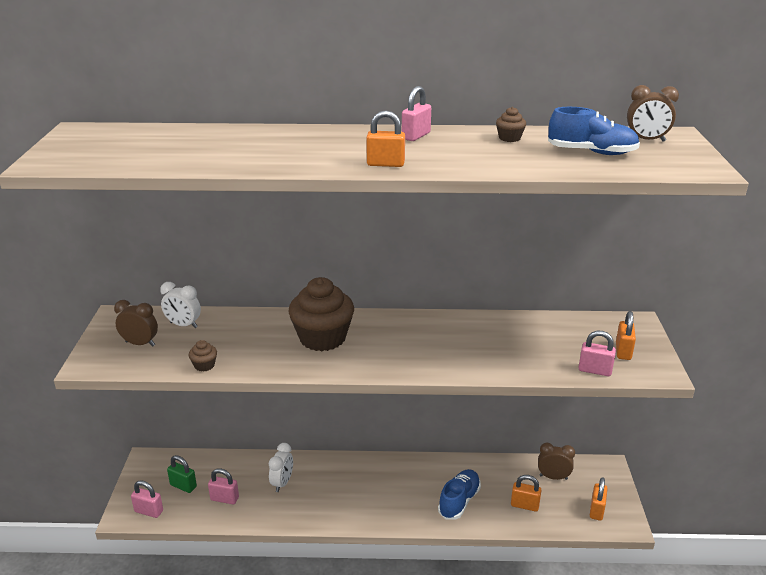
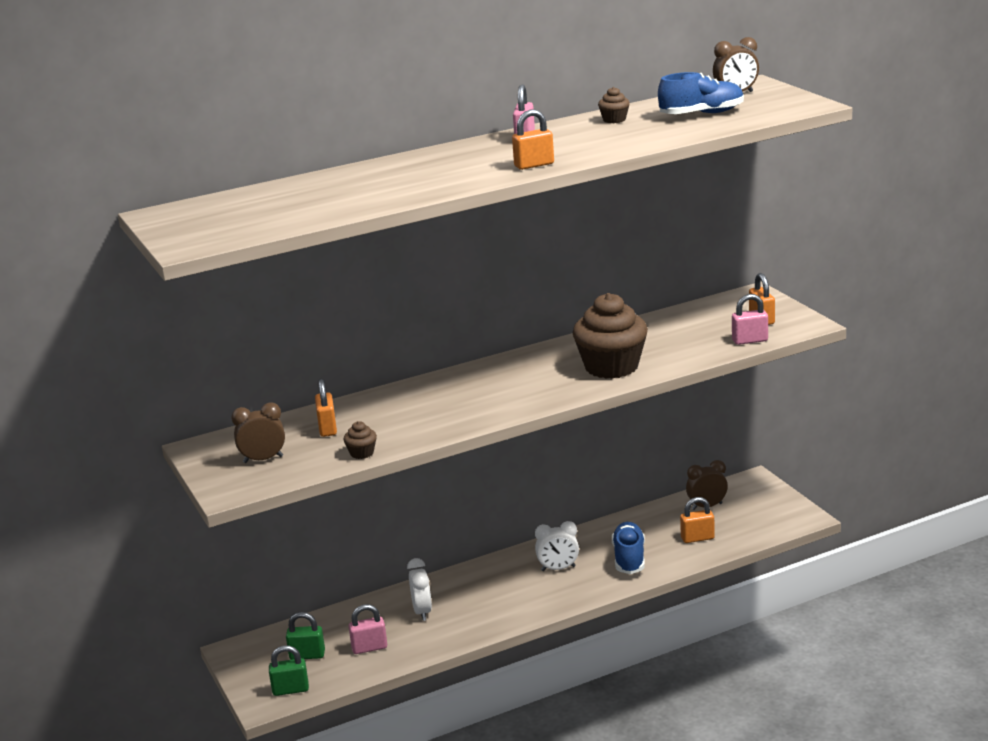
camera: 25 degrees left, 5 degrees down
pink padlock [131,480,163,518] -> green padlock [269,645,309,696]
white clock [160,282,201,328] -> white clock moved to [535,521,579,571]
brown cupcake [289,277,354,351] -> brown cupcake moved to [573,293,648,379]
orange padlock [590,477,608,521] -> orange padlock moved to [315,379,337,437]

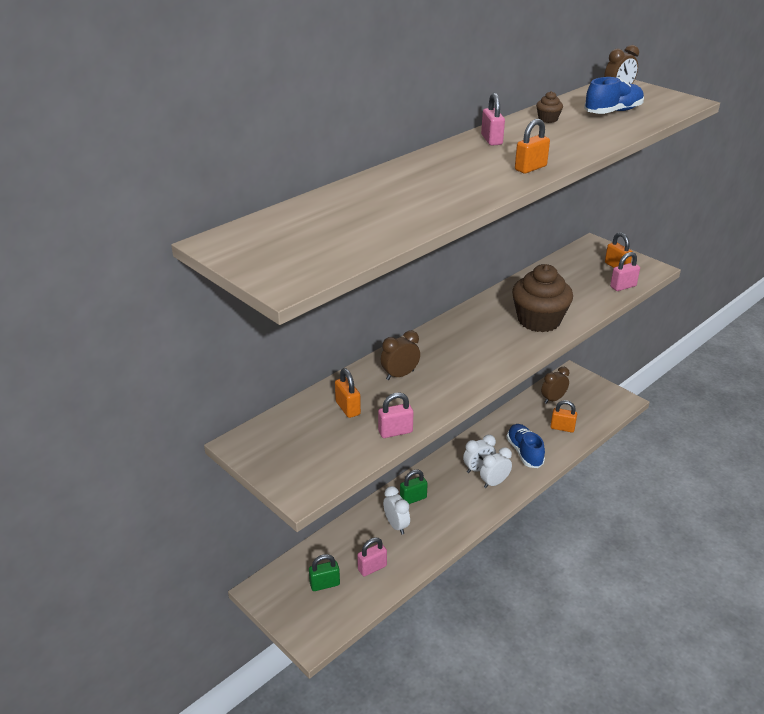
camera: 20 degrees left, 10 degrees up
brown clock [231,403,285,463] -> brown clock moved to [381,330,420,380]
green padlock [269,645,309,696] -> green padlock moved to [400,469,428,504]
brown cupcake [343,421,377,459] -> pink padlock [378,393,413,438]
orange padlock [680,497,715,543] -> orange padlock turned 45 degrees clockwise [551,400,577,433]
none -> white clock [480,447,512,488]

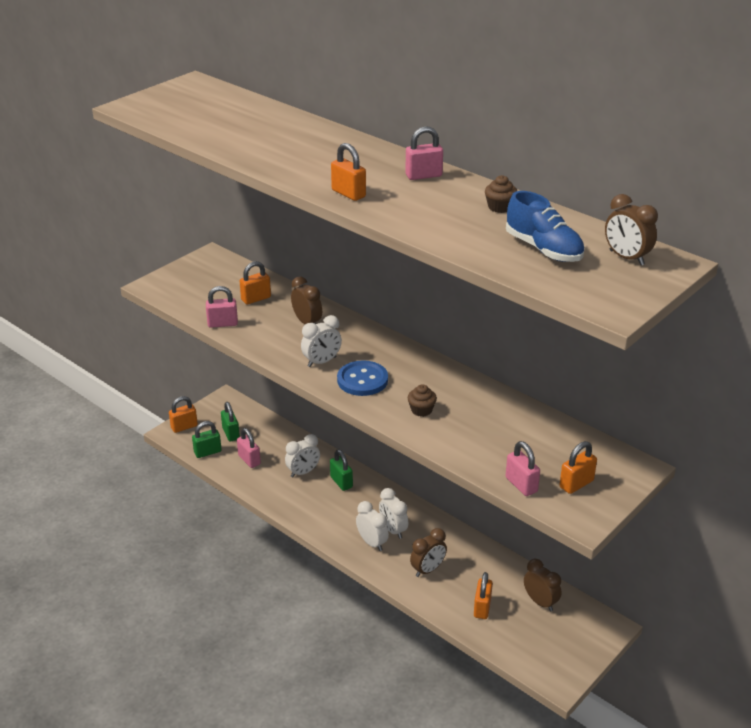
camera: 85 degrees right, 0 degrees up
pink padlock [378,393,413,438] -> pink padlock turned 75 degrees counterclockwise [206,286,238,328]
blue shoe [507,424,545,468] -> brown clock [410,528,447,577]
brown cupcake [512,264,573,332] -> brown cupcake [408,384,437,417], size x0.41
none -> orange padlock [169,396,198,433]
none -> green padlock [192,421,222,458]
none -> white clock [301,315,342,367]
none -> blue button [337,360,388,396]

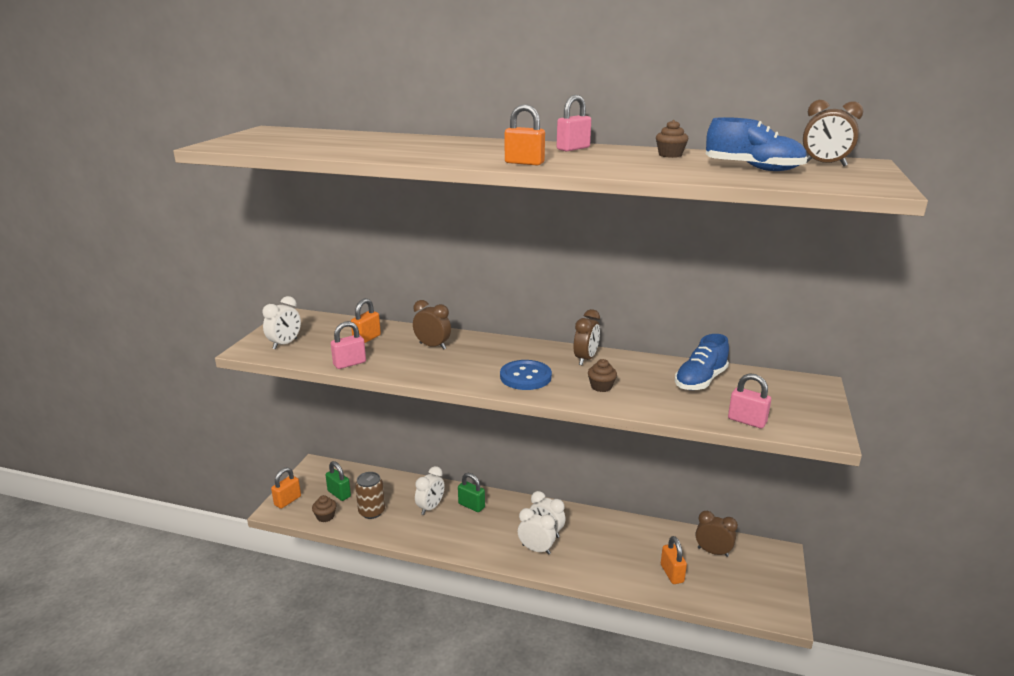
camera: 25 degrees left, 10 degrees down
green padlock [192,421,222,458] -> brown cupcake [312,495,336,522]
pink padlock [237,428,261,468] -> brown can [355,472,385,519]
white clock [301,315,342,367] -> white clock moved to [262,296,301,349]
brown clock [410,528,447,577] -> brown clock moved to [574,309,600,365]
orange padlock [560,441,597,494] -> none
none -> blue shoe [675,334,729,390]

